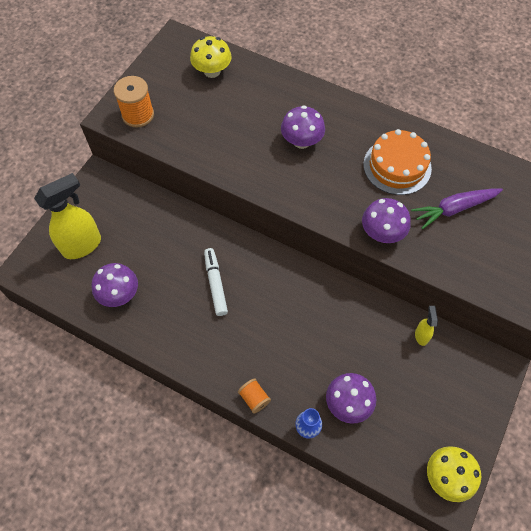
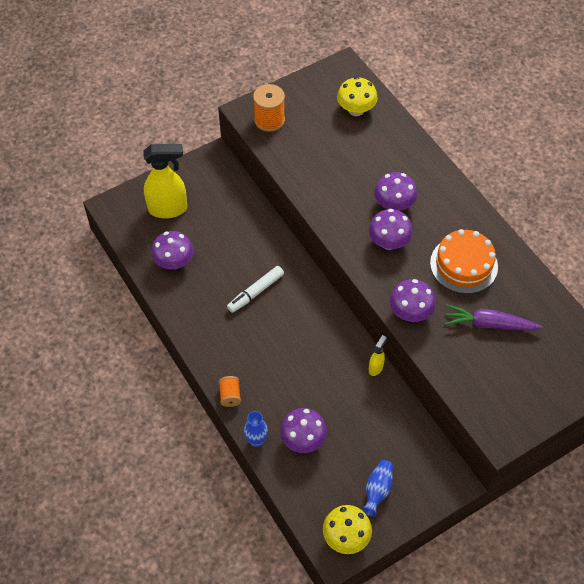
camera: 30 degrees right, 5 degrees down
white marker [204,248,228,316] -> white marker turned 150 degrees counterclockwise [227,266,284,313]
yellow spray bottle [415,306,438,346] -> yellow spray bottle moved to [368,335,387,376]
none -> blue vase [362,460,393,517]
none -> purple mushroom [369,209,413,250]

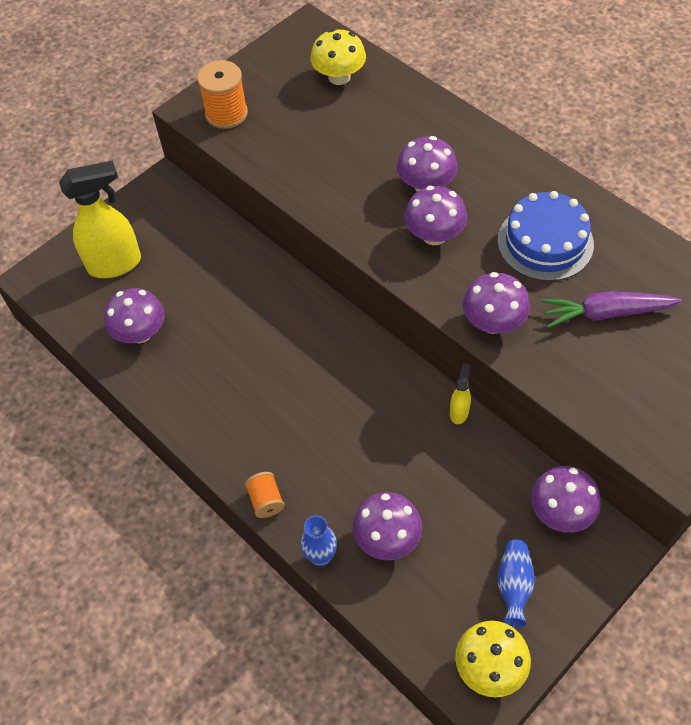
camera: 10 degrees left, 0 degrees up
white marker [227,266,284,313] -> none
orange cake [430,229,498,294] -> blue cake [498,191,594,281]
none -> purple mushroom [531,466,601,533]

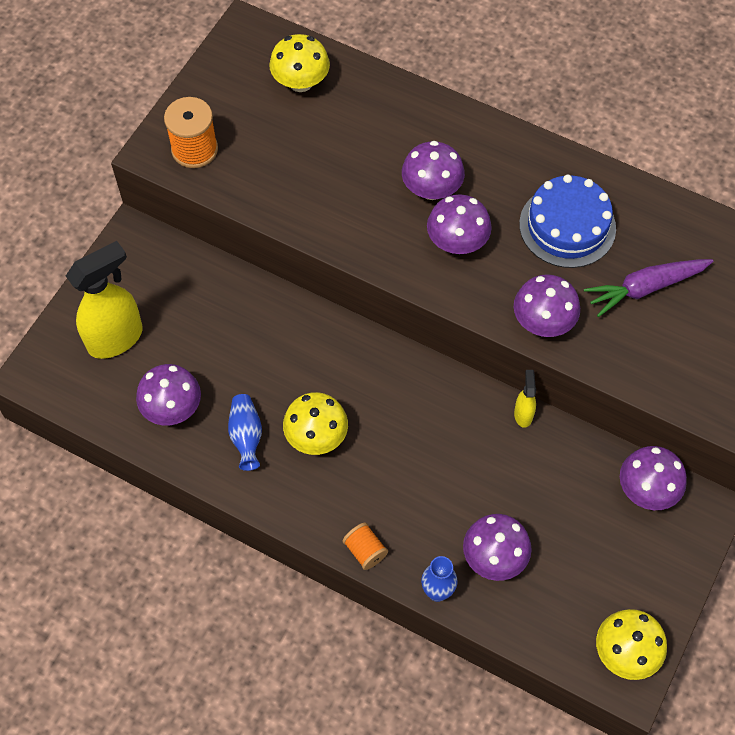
camera: 20 degrees left, 5 degrees up
blue vase [497,540,535,628] -> blue vase moved to [228,394,262,471]
none -> yellow mushroom [283,392,348,455]

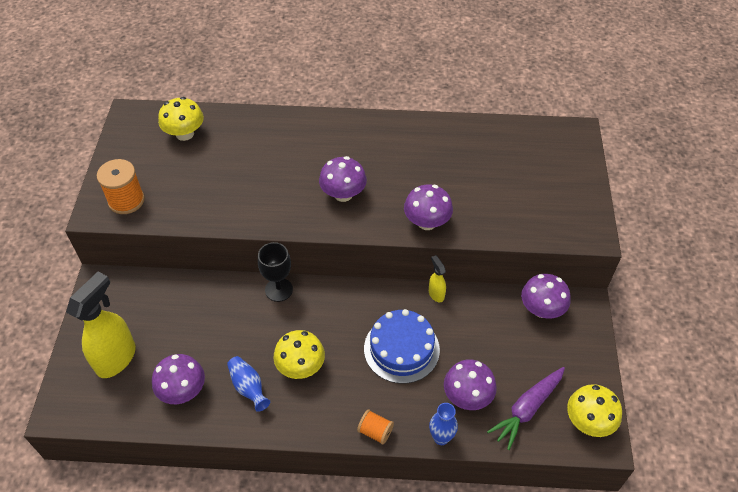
camera: 25 degrees left, 10 degrees down
purple mushroom [402,141,465,200] -> none
blue cake [519,174,616,268] -> blue cake moved to [364,309,440,384]
purple carrot [584,259,713,317] -> purple carrot moved to [487,367,565,450]
none -> black goblet [258,242,293,302]

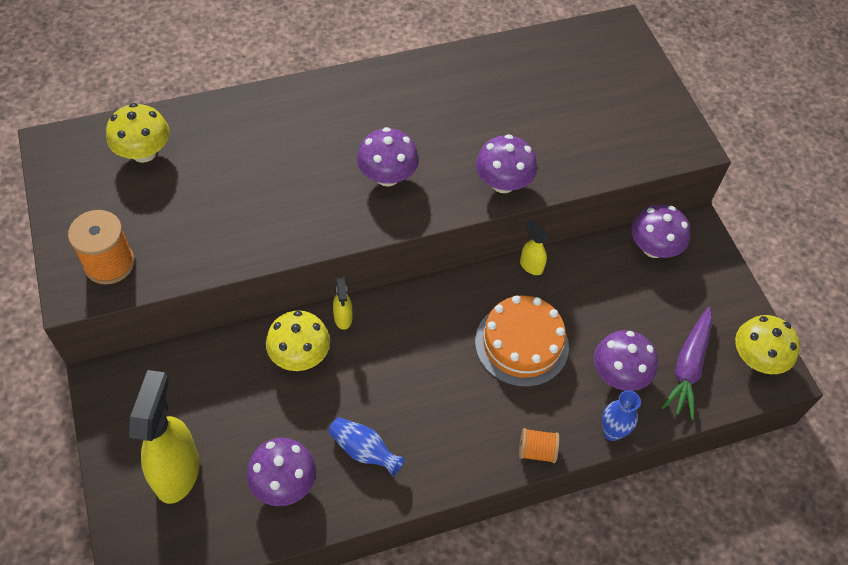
camera: 25 degrees left, 5 degrees up
black goblet [258,242,293,302] -> yellow spray bottle [333,277,352,330]
yellow mushroom [273,330,325,379] -> yellow mushroom moved to [266,310,330,371]
blue cake [364,309,440,384] -> orange cake [475,295,569,387]

